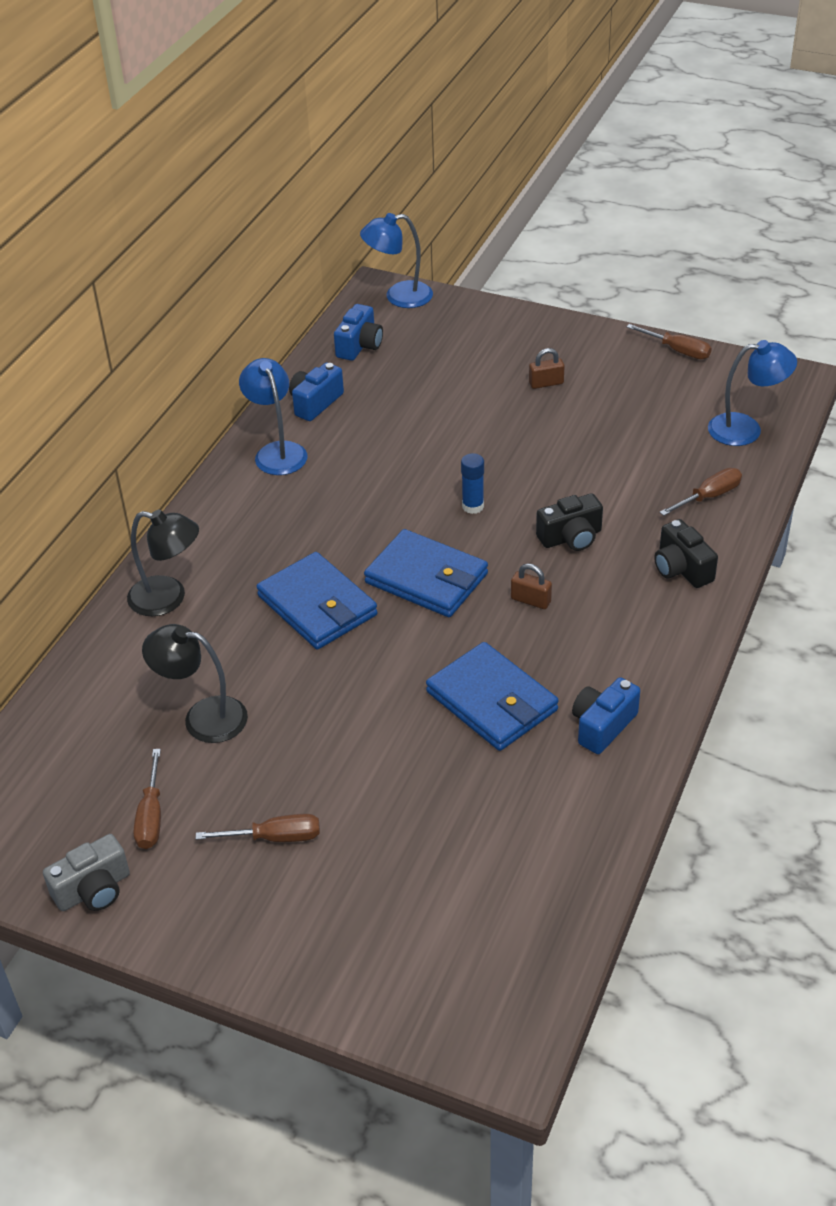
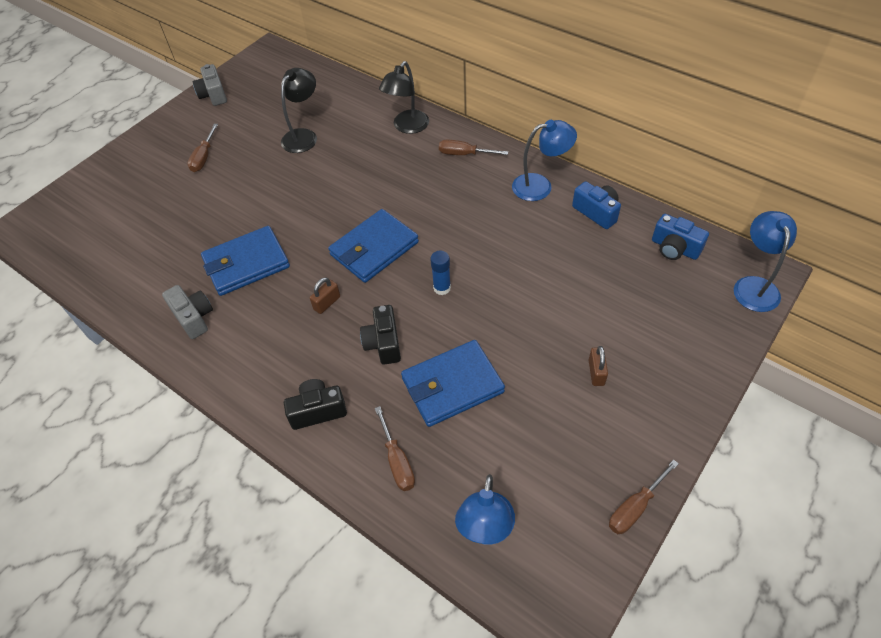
camera: 105 degrees right, 10 degrees up
brown screwdriver [134,749,161,849] -> brown screwdriver moved to [439,139,508,155]
blue wallet [256,552,378,649] -> blue wallet moved to [401,340,505,427]
blue camera [572,677,640,754] -> grey camera [162,285,213,339]

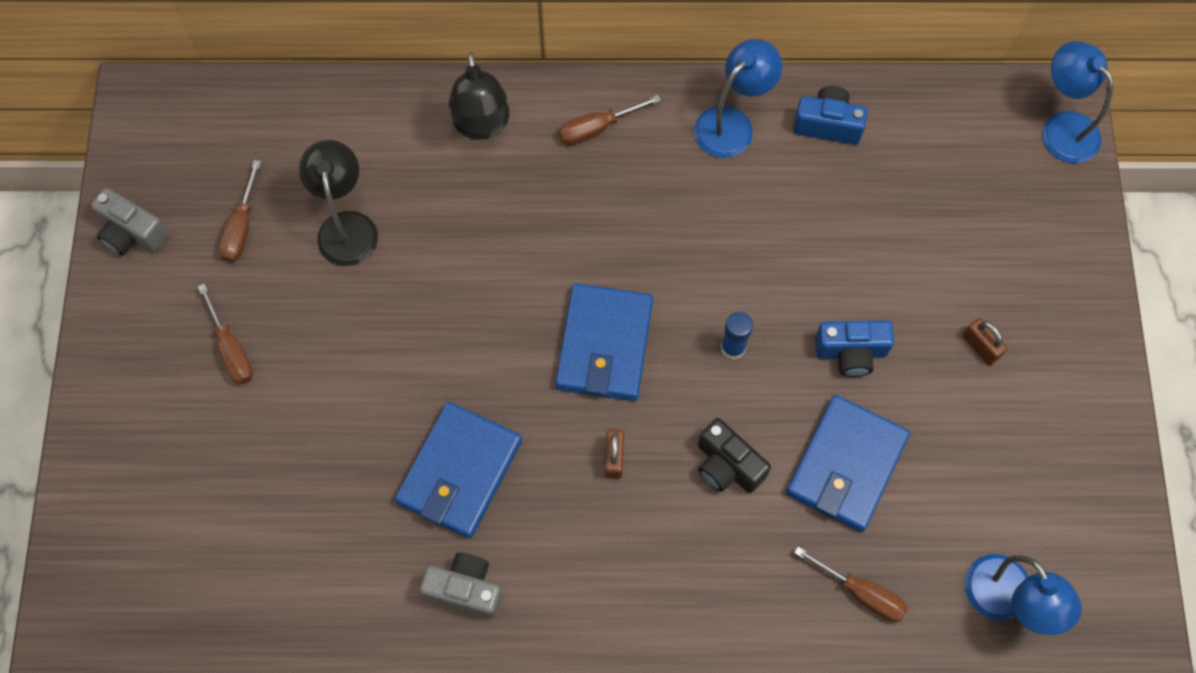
camera: 40 degrees left, 15 degrees up
black camera [284,379,347,430] -> none
brown screwdriver [609,460,679,534] -> brown screwdriver moved to [218,160,261,262]
blue camera [652,214,709,260] -> blue camera moved to [815,321,894,377]

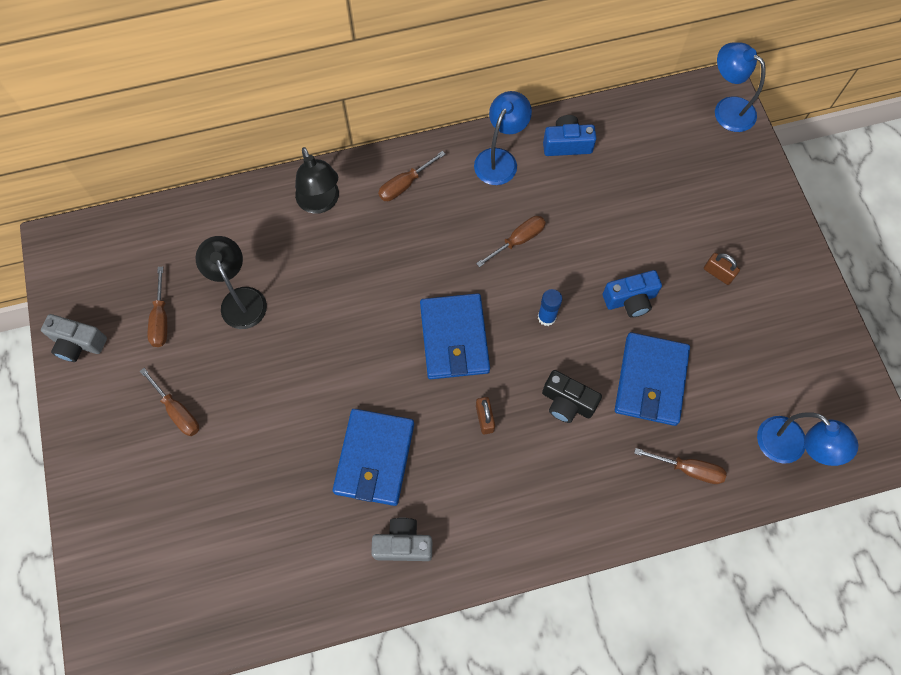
camera: 15 degrees left, 0 degrees up
none -> brown screwdriver [476,216,546,267]

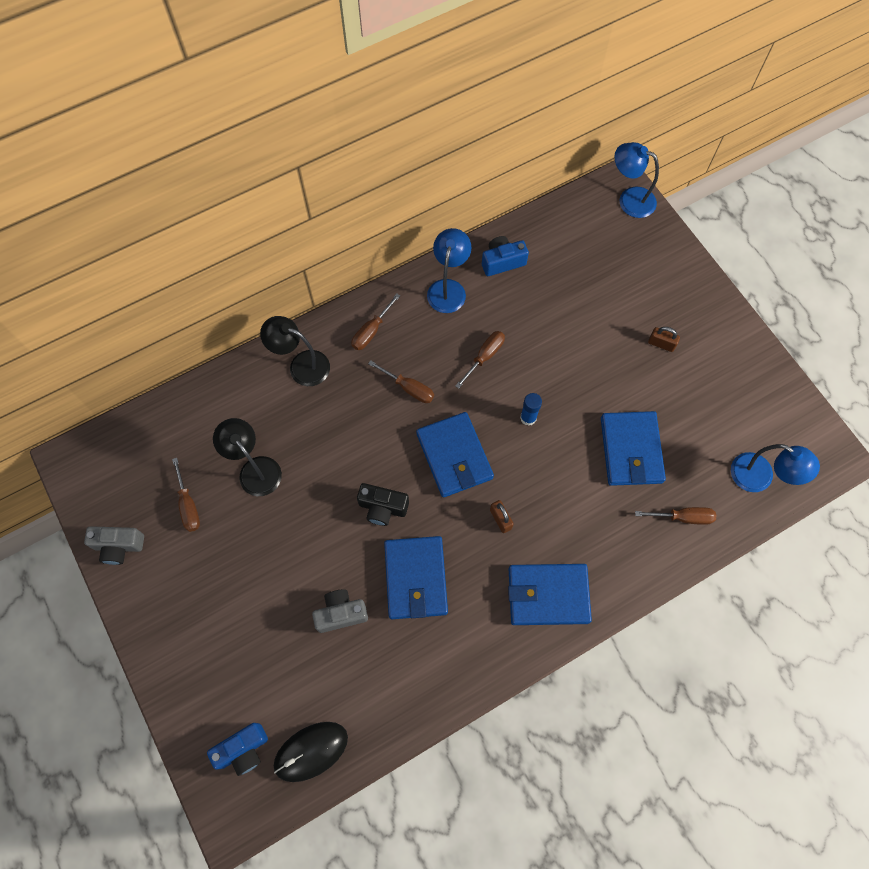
camera: 15 degrees left, 0 degrees up
brown screwdriver [140,368,199,436] -> brown screwdriver moved to [368,360,434,403]
black lamp [295,147,339,214] -> black lamp turned 150 degrees clockwise [260,316,330,386]
grey camera [371,518,432,561] -> grey camera moved to [312,589,368,633]
black camera [542,370,602,423] -> black camera moved to [357,483,409,526]
blue camera [603,270,662,318] -> blue camera moved to [207,723,268,776]
none -> black mouse [274,722,348,782]
none -> blue wallet [508,564,592,625]

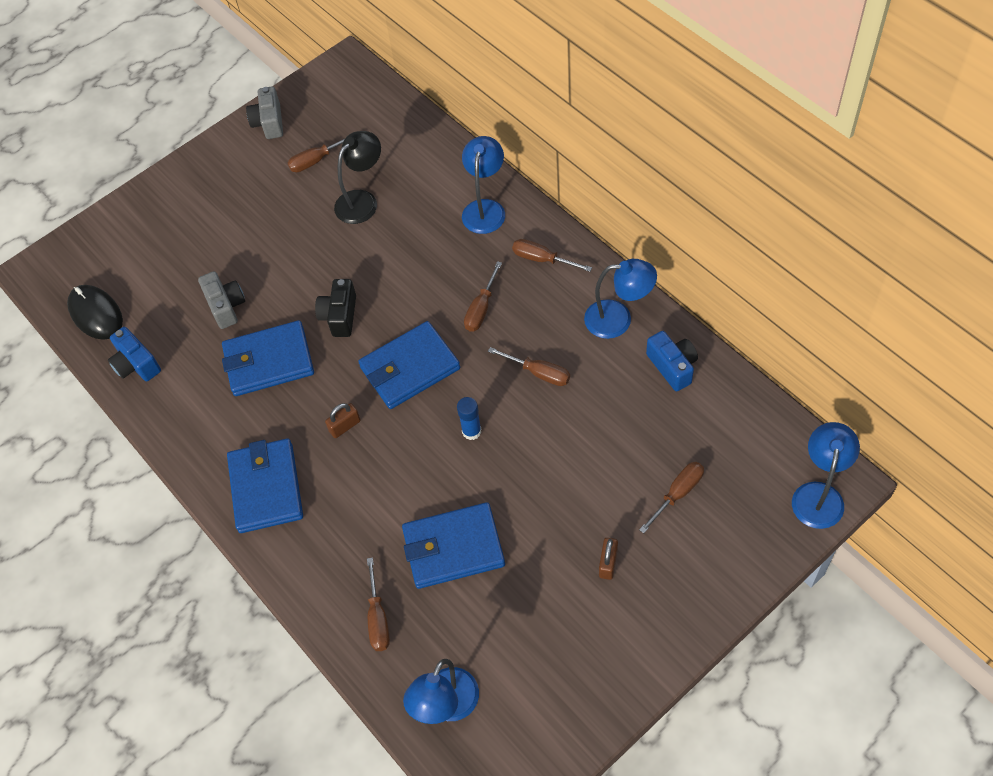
camera: 85 degrees right, 10 degrees down
blue camera [207,723,268,776] -> blue camera moved to [108,327,161,382]
black lamp [260,316,330,386] -> blue lamp [462,136,505,234]
none -> brown screwdriver [639,462,704,533]

